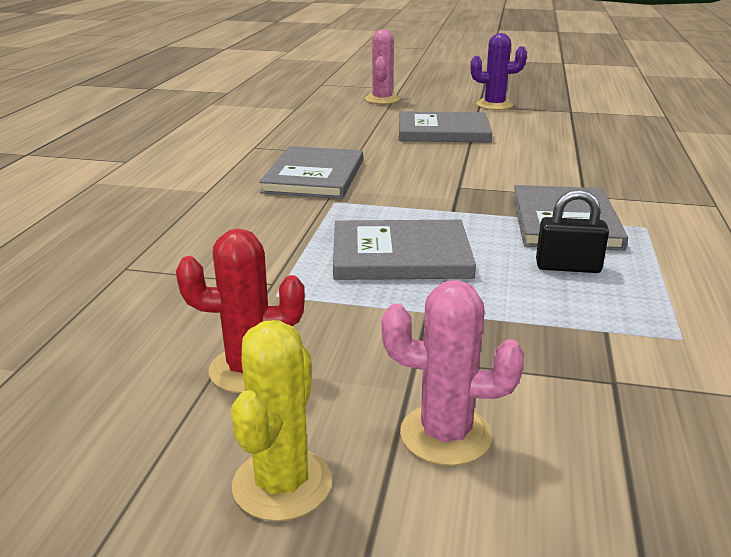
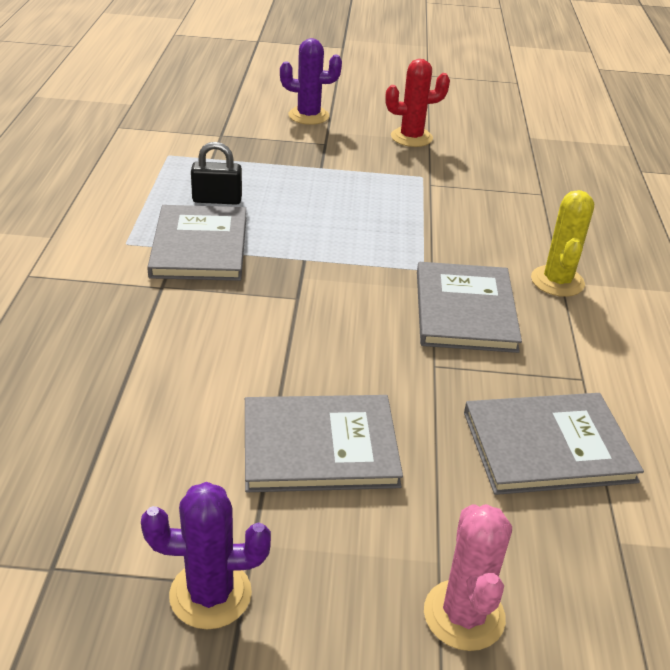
camera: 170 degrees right, 10 degrees up
yellow cactus [231,320,332,521] -> yellow cactus moved to [531,190,594,297]
grey book [333,220,476,280] -> grey book moved to [464,393,644,495]
pink cactus [382,280,524,466] -> purple cactus [280,38,342,125]

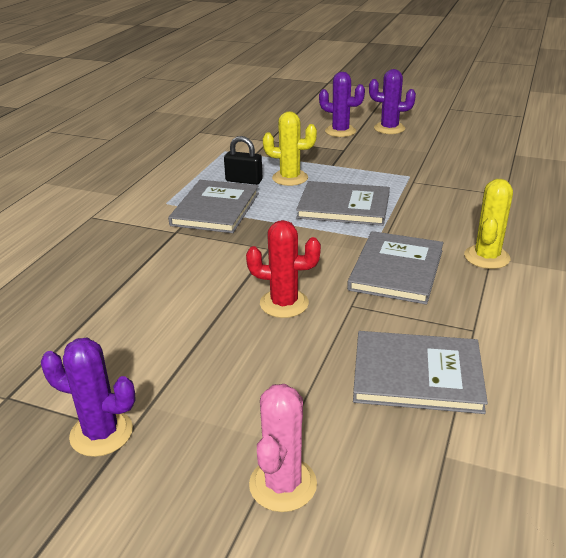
camera: 20 degrees right, 5 degrees down
grey book [245,395,403,492] -> grey book moved to [296,181,390,226]
red cactus [385,59,450,147] -> red cactus moved to [246,220,321,318]
none -> yellow cactus [263,111,317,186]
none -> purple cactus [369,69,416,134]

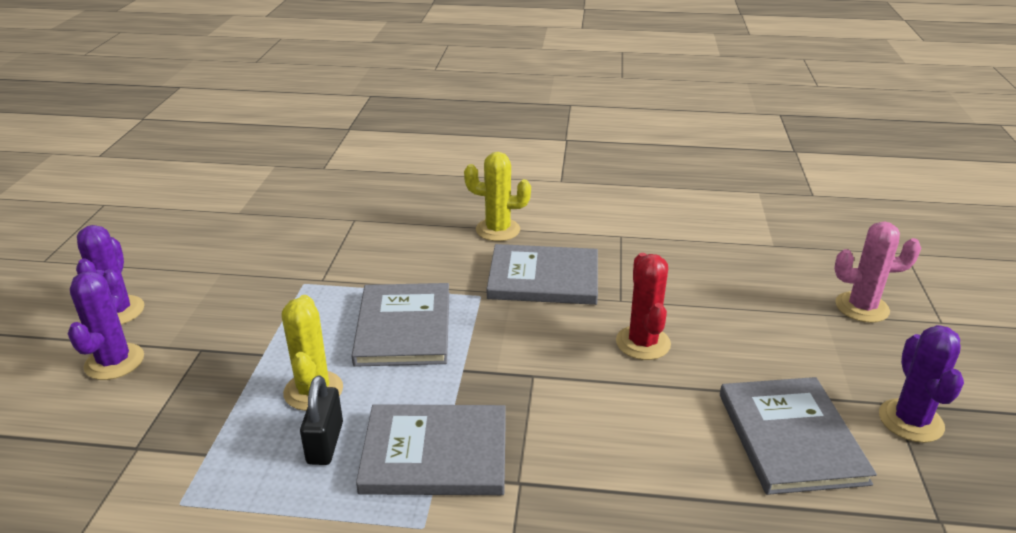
camera: 105 degrees left, 0 degrees up
grey book [353,331,488,414] -> grey book moved to [720,377,877,495]

